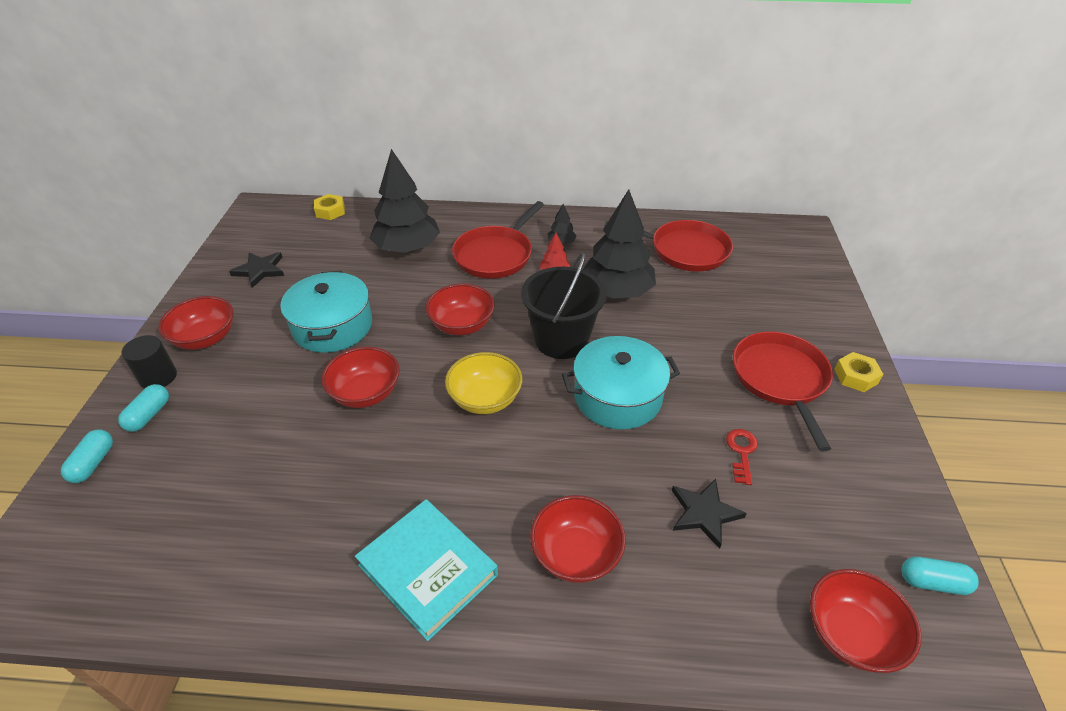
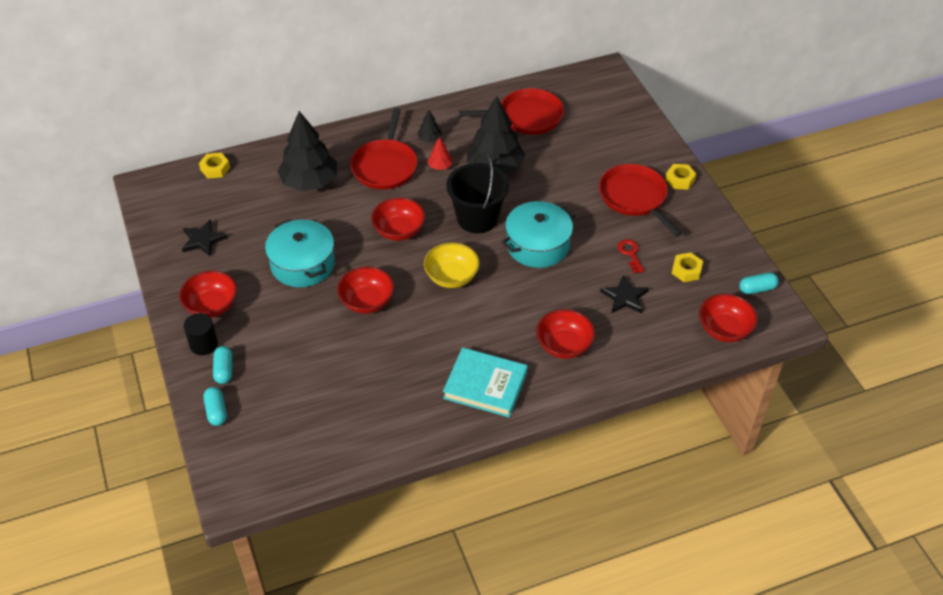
camera: 25 degrees left, 5 degrees up
none -> yellow nut [672,252,703,282]

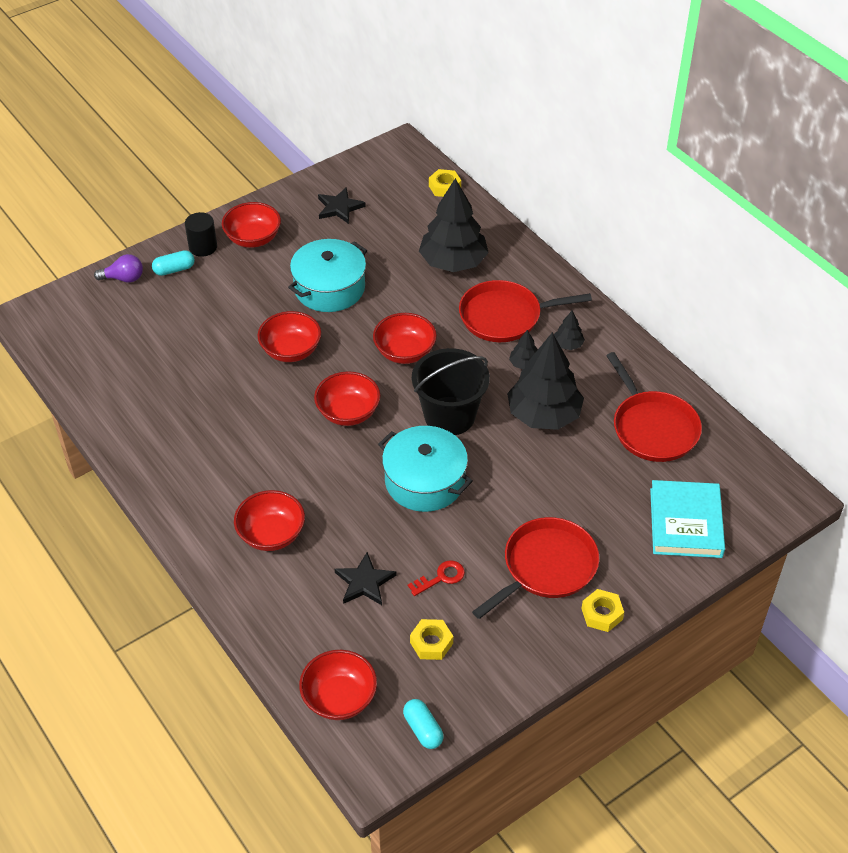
camera: 75 degrees right, 0 degrees up
turquoise capsule [203,387,227,426] -> purple light bulb [94,254,143,282]
yellow bowl [424,242,480,288] -> red bowl [314,371,381,426]
red tree [427,137,452,170] -> black tree [509,330,538,369]
turquoise book [443,348,528,418] -> turquoise book moved to [650,480,725,558]

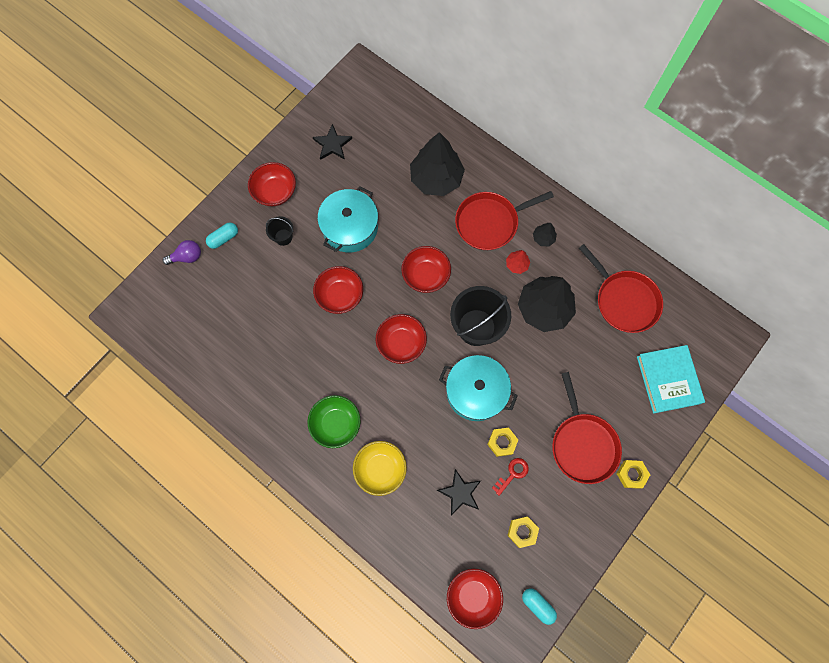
camera: 15 degrees left, 25 degrees up
black cylinder [185,212,217,257] -> none
red bowl [234,490,305,551] -> yellow bowl [353,441,407,496]
yellow nut [429,169,461,197] -> yellow nut moved to [487,428,518,457]
red pan [472,517,599,619] -> red pan turned 135 degrees clockwise [552,372,622,484]
black tree [509,330,538,369] -> red tree [506,250,530,274]
none -> black bucket [266,216,294,246]
none -> green bowl [308,395,361,448]

